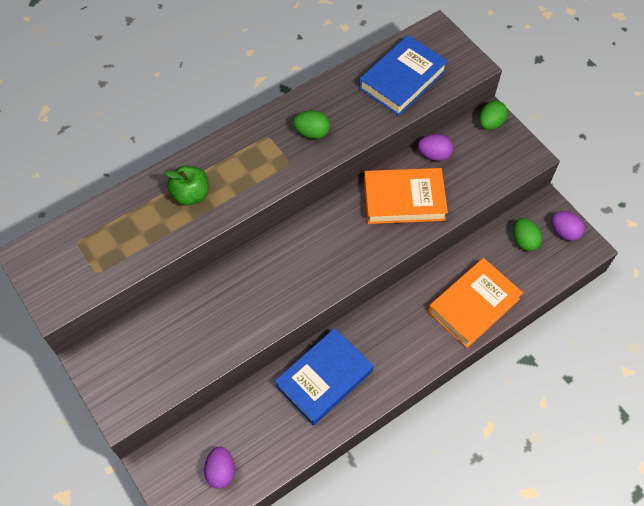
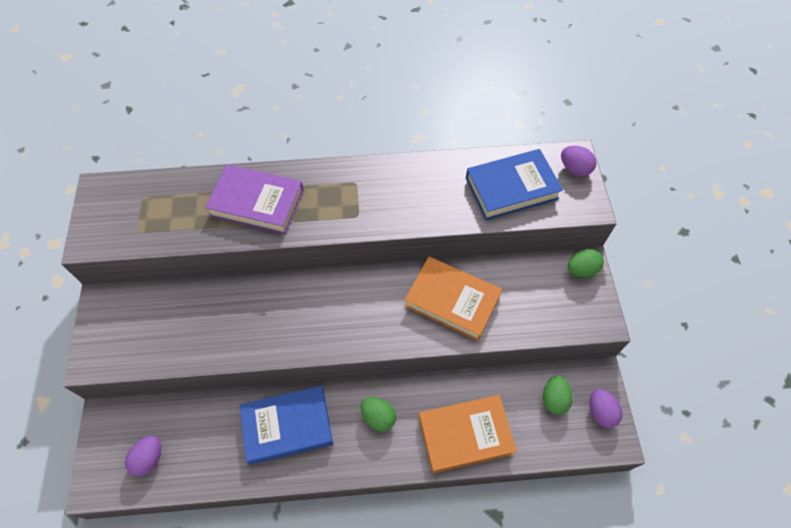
camera: 30 degrees right, 0 degrees up
green apple [165,165,209,206] -> purple book [205,165,304,235]
green egg [293,111,330,139] -> green egg moved to [361,397,396,431]
purple egg [418,134,453,161] -> purple egg moved to [561,146,597,177]

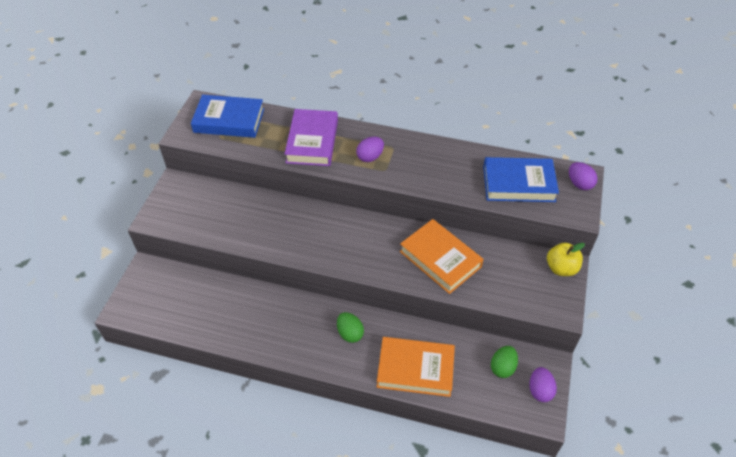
camera: 20 degrees right, 10 degrees down
purple egg [125,436,161,476] -> purple egg moved to [356,137,384,162]
purple book [205,165,304,235] -> purple book turned 60 degrees clockwise [285,109,338,166]
blue book [239,386,333,465] -> blue book moved to [191,95,264,138]
green egg [568,249,604,277] -> yellow apple [547,243,585,276]

